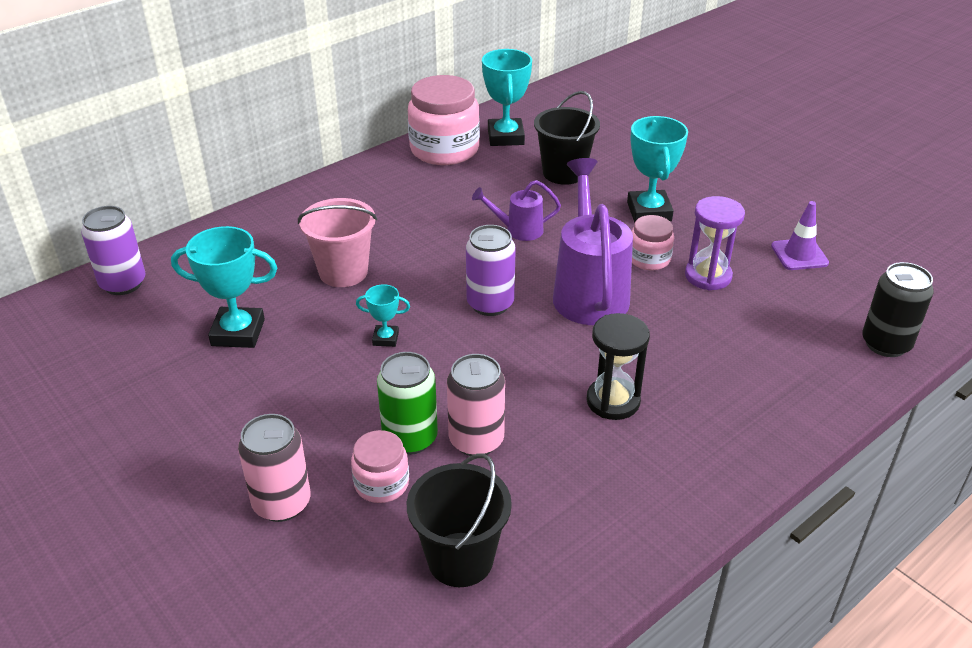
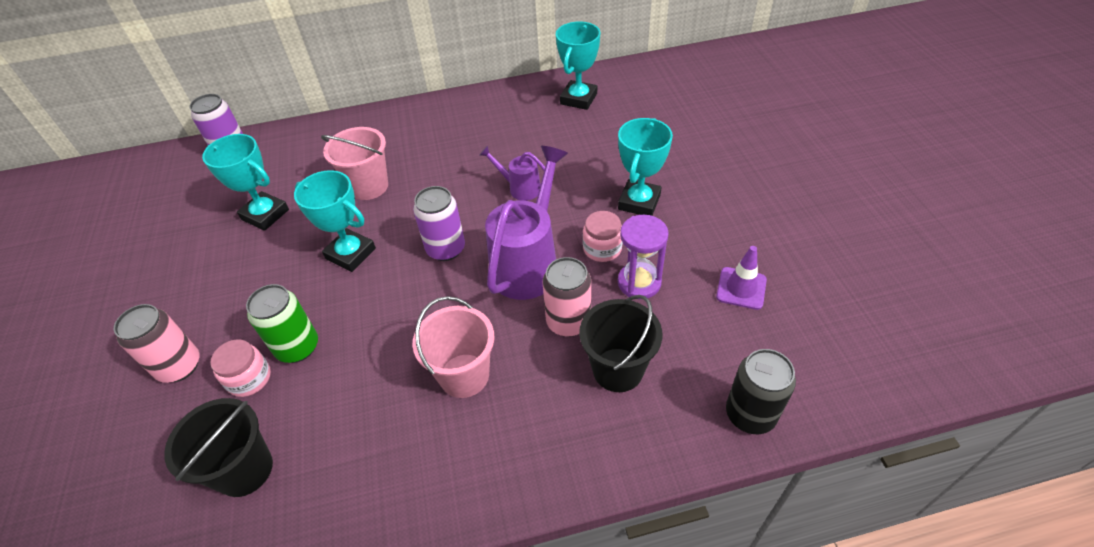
camera: 30 degrees right, 10 degrees up
turquoise trophy [356,284,410,347] -> turquoise trophy [294,170,376,272], size x1.92
pink jar [408,75,480,165] -> none
pink can [447,354,505,456] -> pink can moved to [543,257,591,337]
black bucket [534,91,600,185] -> black bucket moved to [579,295,662,392]
black hourglass [586,313,650,420] -> pink bucket [412,296,494,398]

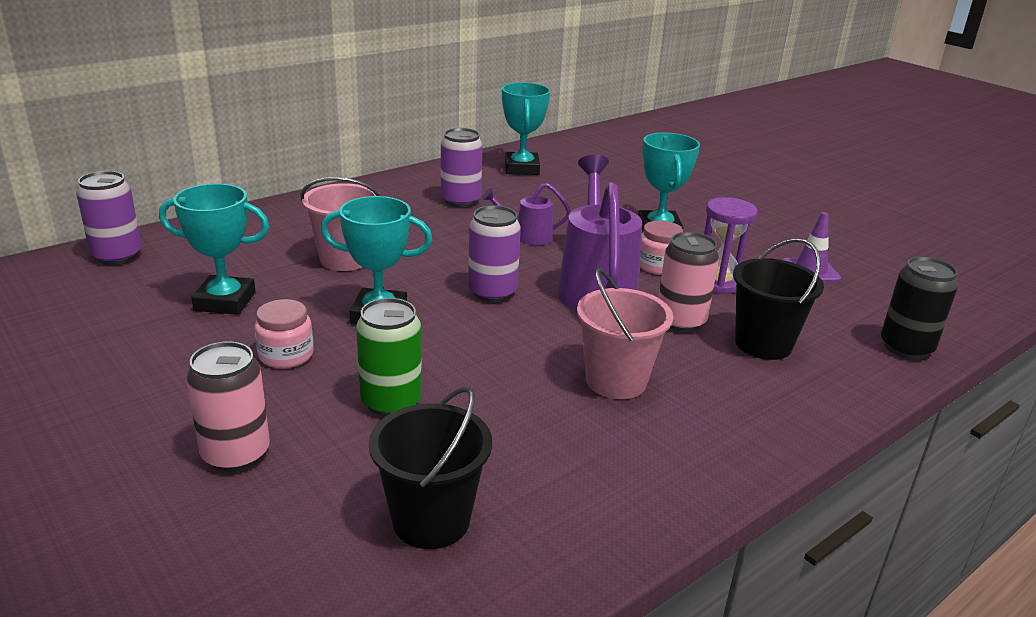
camera: 30 degrees left, 20 degrees down
pink jar [210,340,271,397] -> pink jar moved to [254,299,314,369]
none -> purple can [441,128,483,207]

